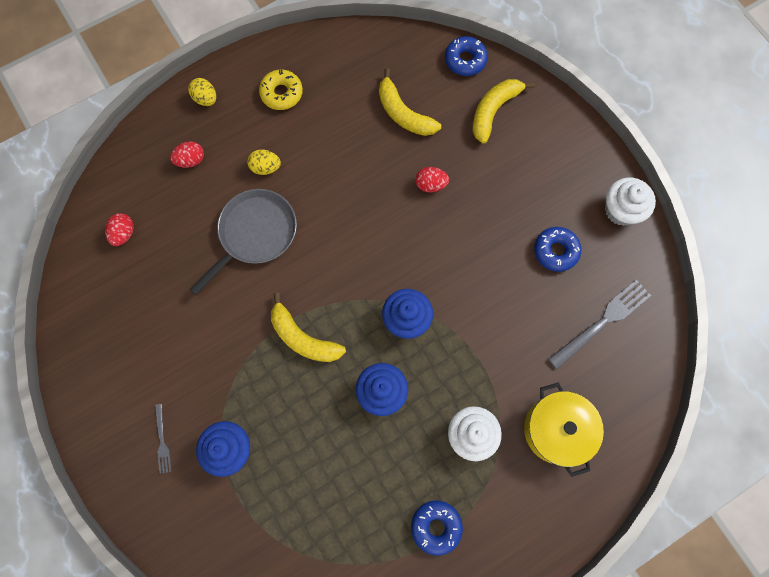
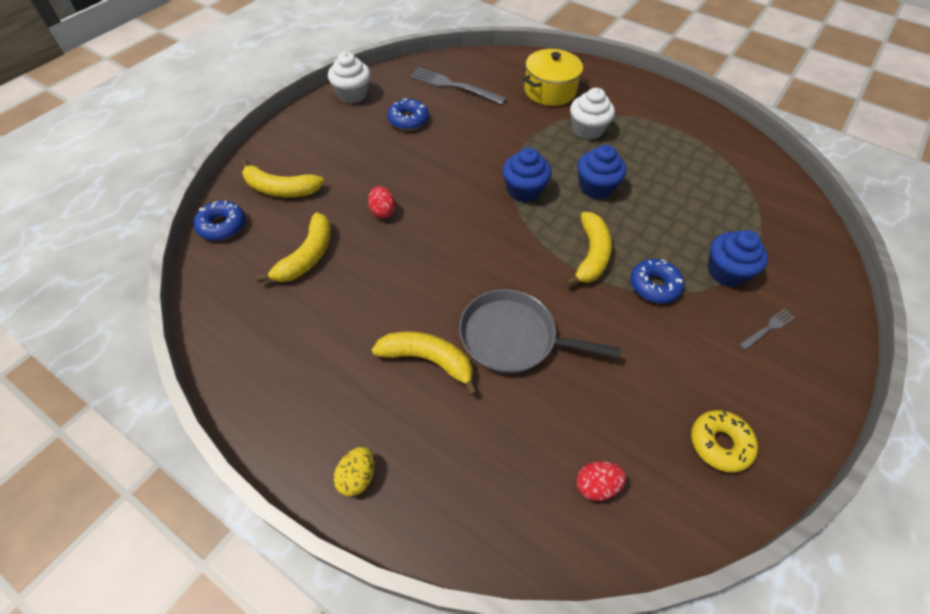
camera: 115 degrees left, 20 degrees down
red egg [170,141,204,168] -> none
yellow egg [247,150,281,175] -> yellow banana [372,331,478,396]
yellow donut [259,70,303,110] -> yellow donut moved to [691,410,758,473]
blue donut [411,501,463,556] -> blue donut moved to [630,259,684,303]

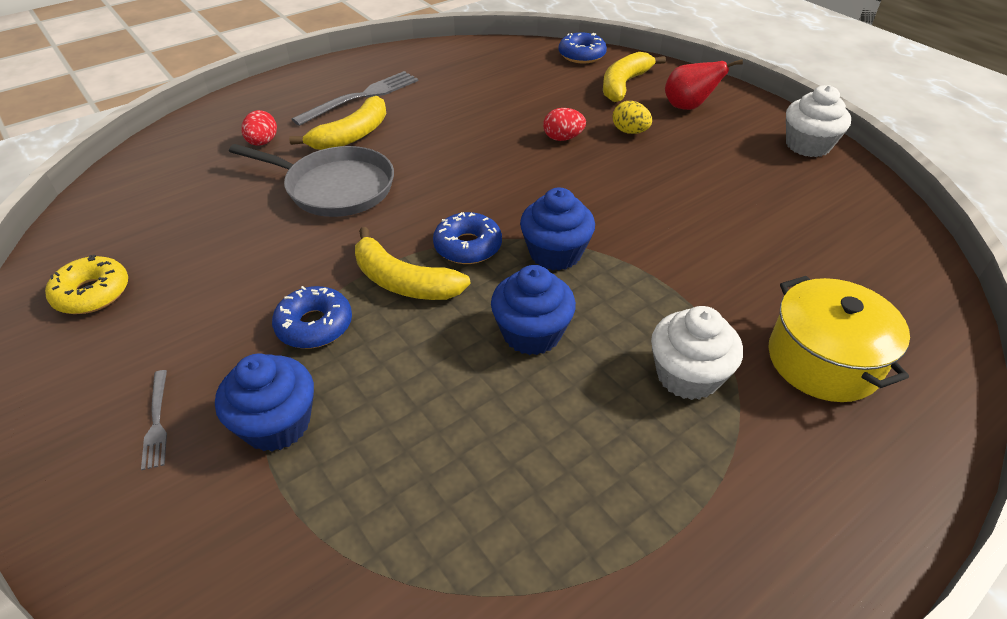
camera: 110 degrees right, 10 degrees down
yellow banana [256,212,331,283] -> none
yellow egg [334,447,375,496] -> yellow egg moved to [612,101,652,134]
blue donut [387,98,429,130] -> blue donut moved to [433,212,502,264]
grey fork [410,67,507,105] -> grey fork moved to [292,71,418,126]
grey pan [459,289,621,374] -> grey pan turned 75 degrees clockwise [229,144,394,217]
red egg [576,461,626,501] -> red egg moved to [241,110,277,146]
none -> red pear [665,59,743,110]

